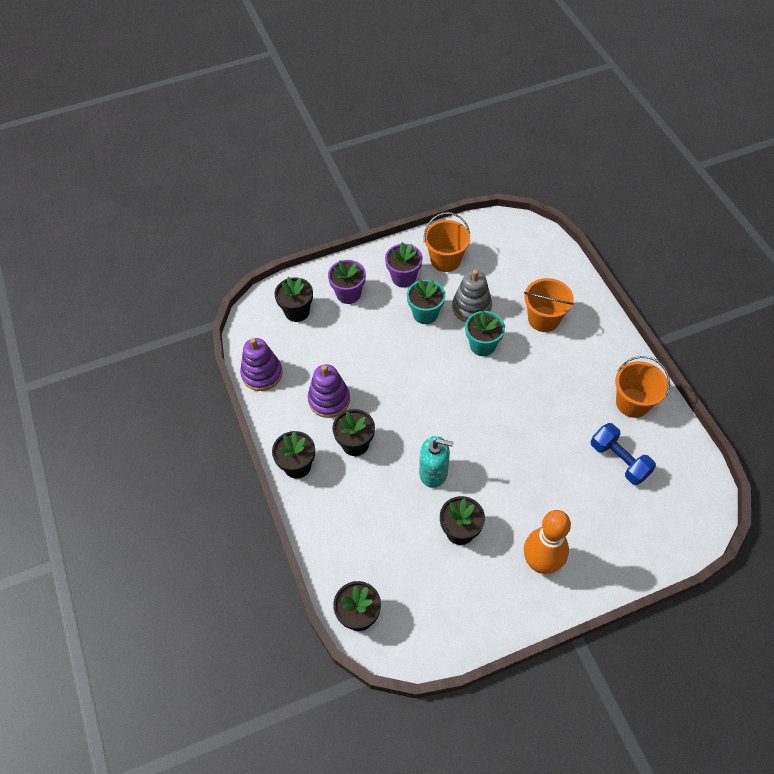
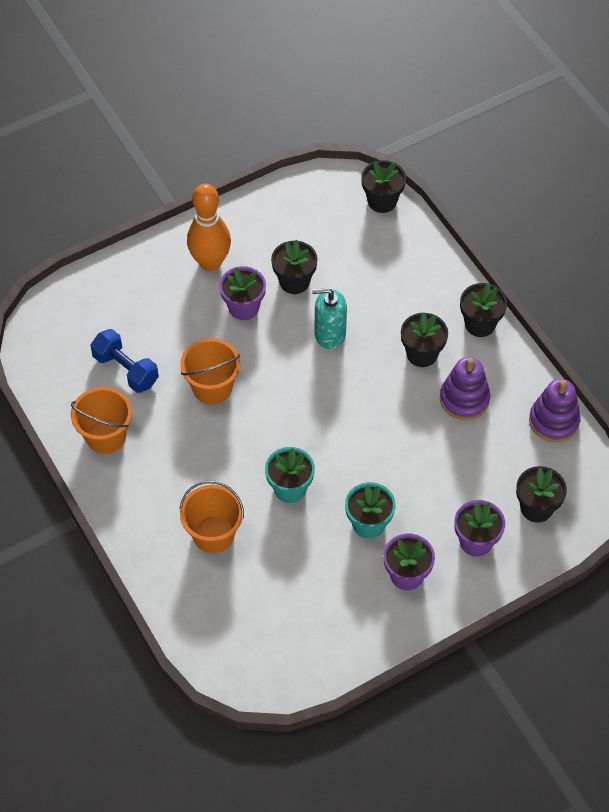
camera: 170 degrees right, 0 degrees up
orange bucket [424,212,470,272] -> orange bucket moved to [180,338,240,404]
grey stacking toy [452,270,492,322] -> none
none -> purple flower pot [219,266,266,320]

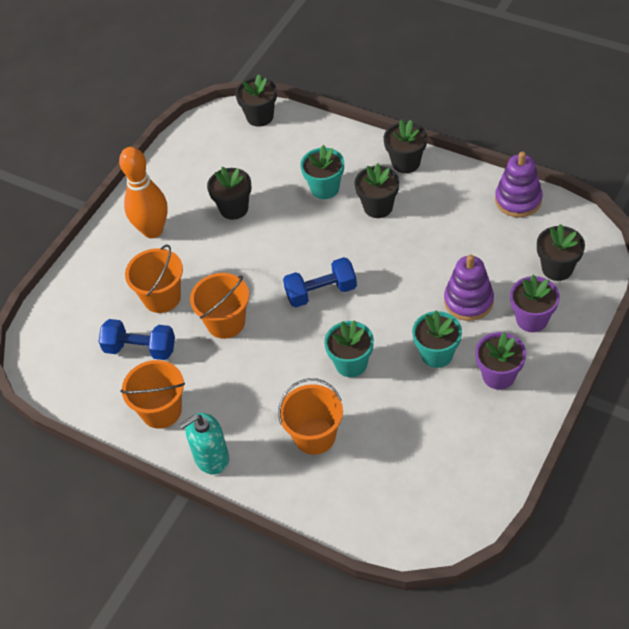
camera: 25 degrees left, 5 degrees down
purple flower pot [219,266,266,320] -> none
turquoise soap dispenser [312,288,347,349] -> turquoise soap dispenser moved to [179,413,229,475]
purple stacking toy [440,357,490,420] -> purple stacking toy moved to [444,255,494,321]
none -> orange bucket [125,245,183,313]
none -> blue dumbbell [283,257,357,307]
none -> turquoise flower pot [300,145,344,199]

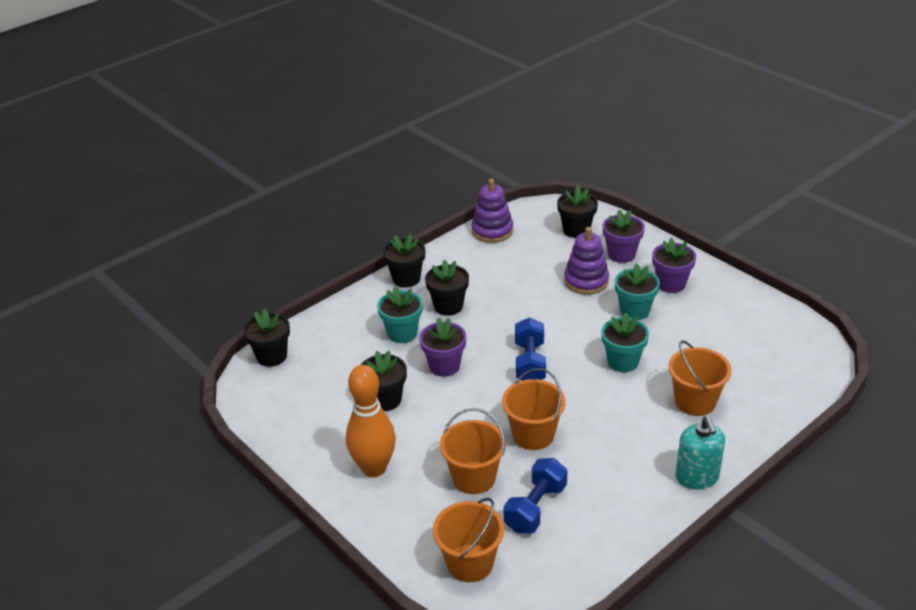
camera: 75 degrees left, 15 degrees down
orange bucket [120,360,185,429] -> orange bucket moved to [433,498,504,582]
none -> purple flower pot [419,317,466,377]

